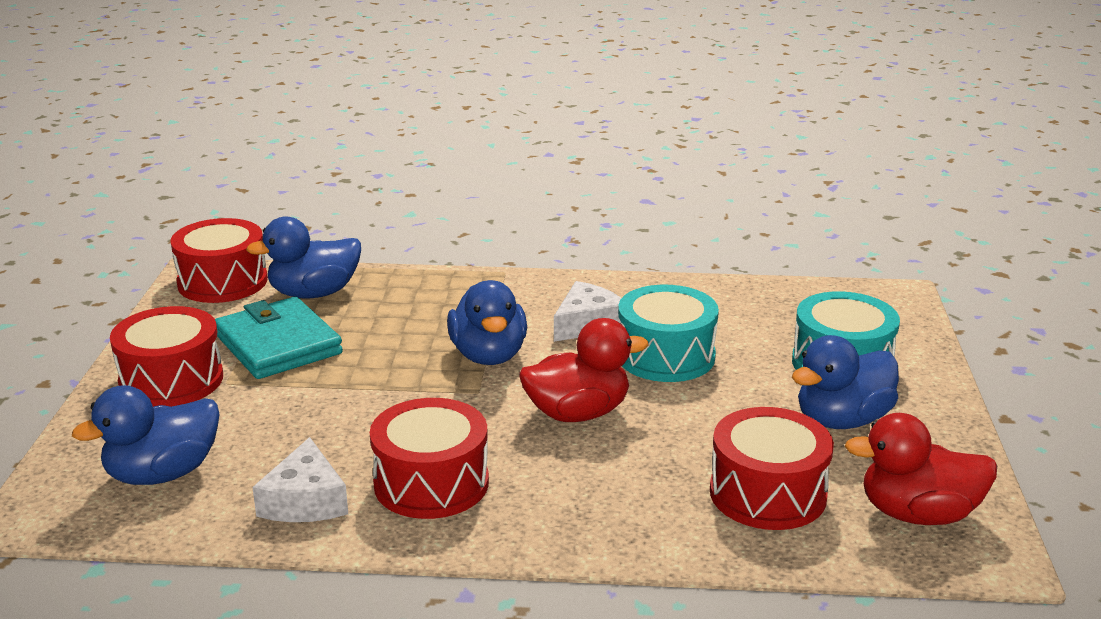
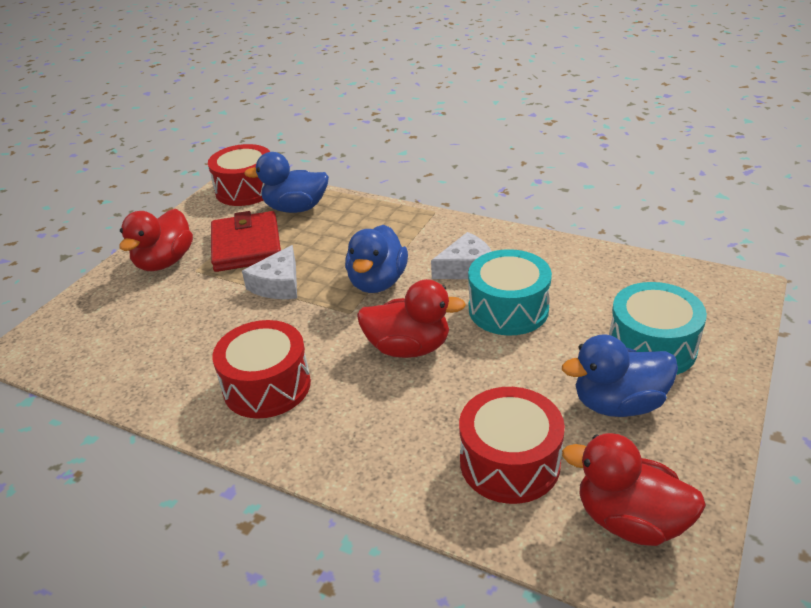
camera: 25 degrees right, 10 degrees up
blue duck [72,385,220,485] -> none
red drum [110,306,223,407] -> red duck [119,209,193,271]
turquoise wallet [215,297,343,379] -> red wallet [211,211,281,272]
white cheese [252,437,348,522] -> white cheese moved to [242,245,297,299]

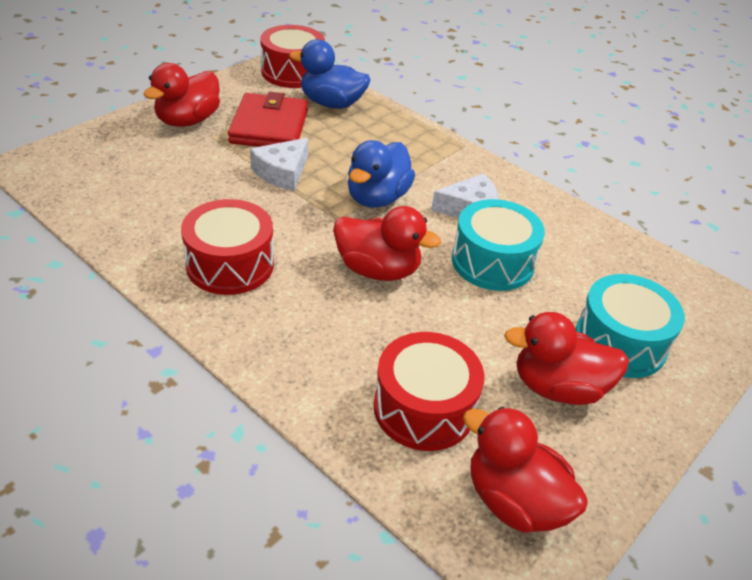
camera: 10 degrees right, 5 degrees up
blue duck [562,334,678,417] -> red duck [504,312,629,405]

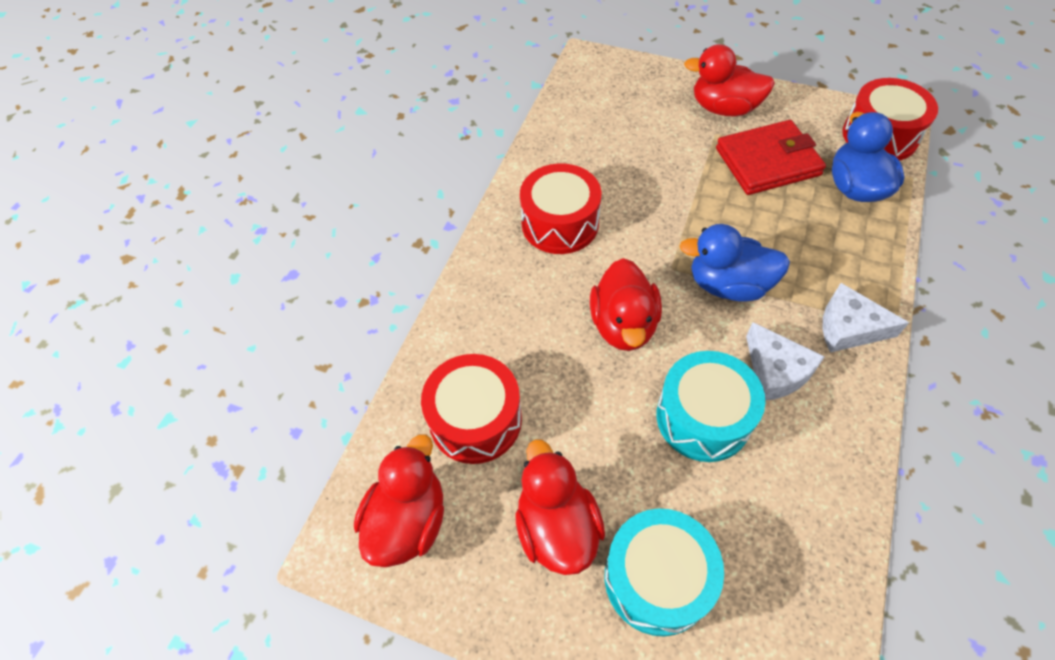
camera: 75 degrees right, 15 degrees up
white cheese [250,138,308,191] -> white cheese moved to [822,283,910,353]

